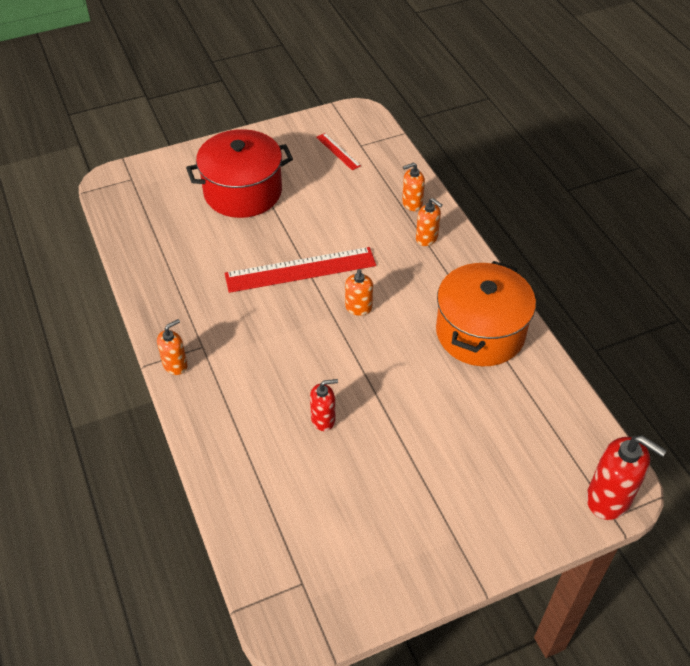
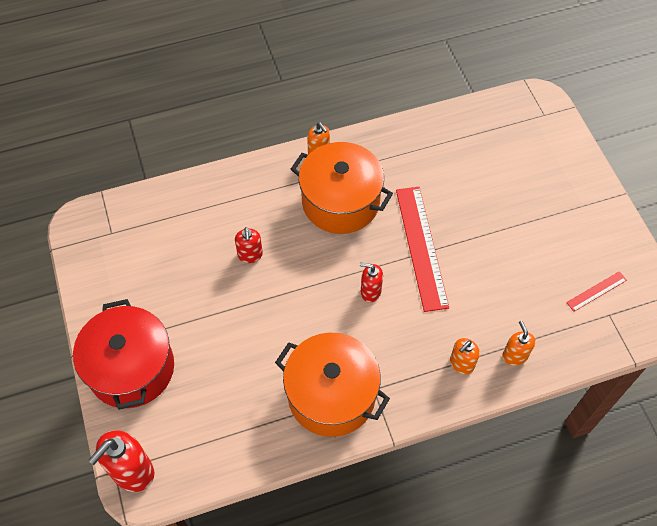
camera: 95 degrees right, 10 degrees up
red pot [186,129,293,218] -> red pot moved to [73,299,174,410]
orange soap dispenser [345,269,373,315] -> red soap dispenser [360,262,383,303]
none -> orange pot [291,142,393,234]

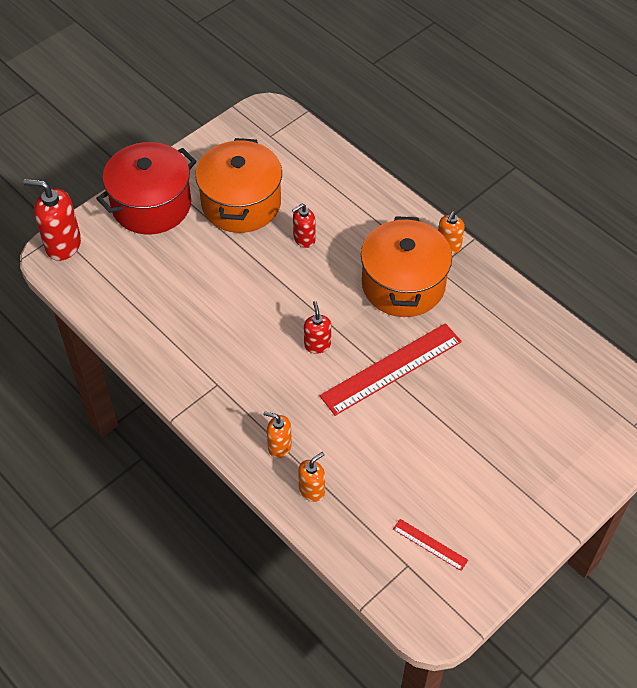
camera: 65 degrees right, 5 degrees down
orange pot [275,333,390,437] -> orange pot moved to [195,138,282,233]

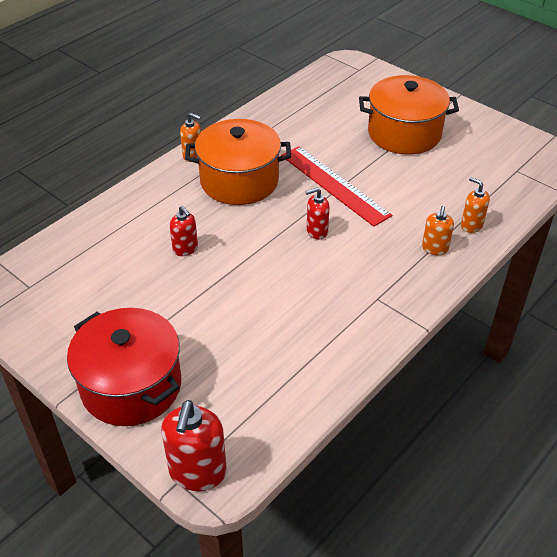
camera: 95 degrees left, 10 degrees down
orange pot [195,138,282,233] -> orange pot moved to [359,75,459,155]
red ruler [393,519,468,571] -> none

